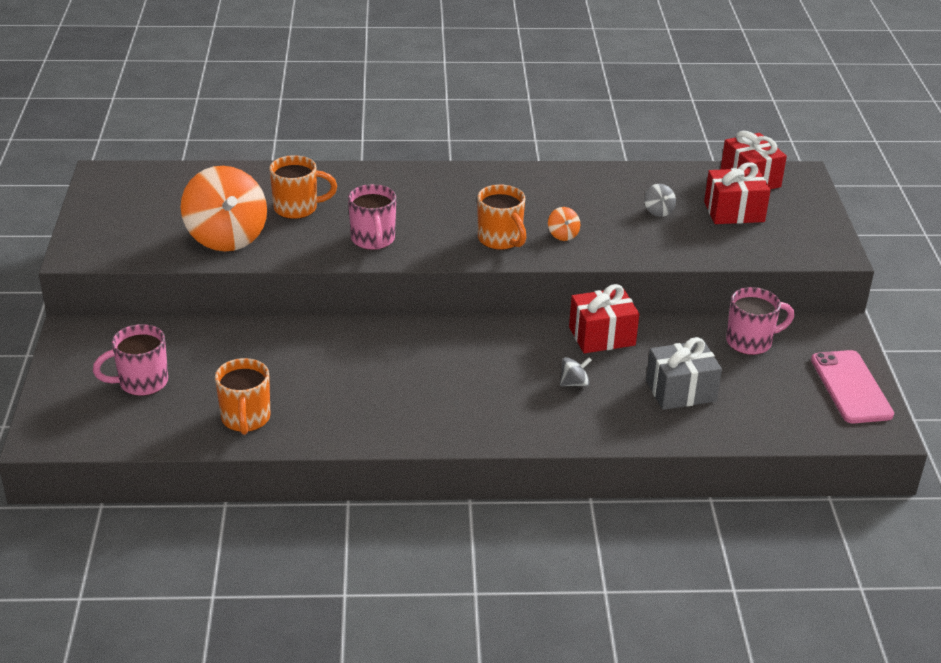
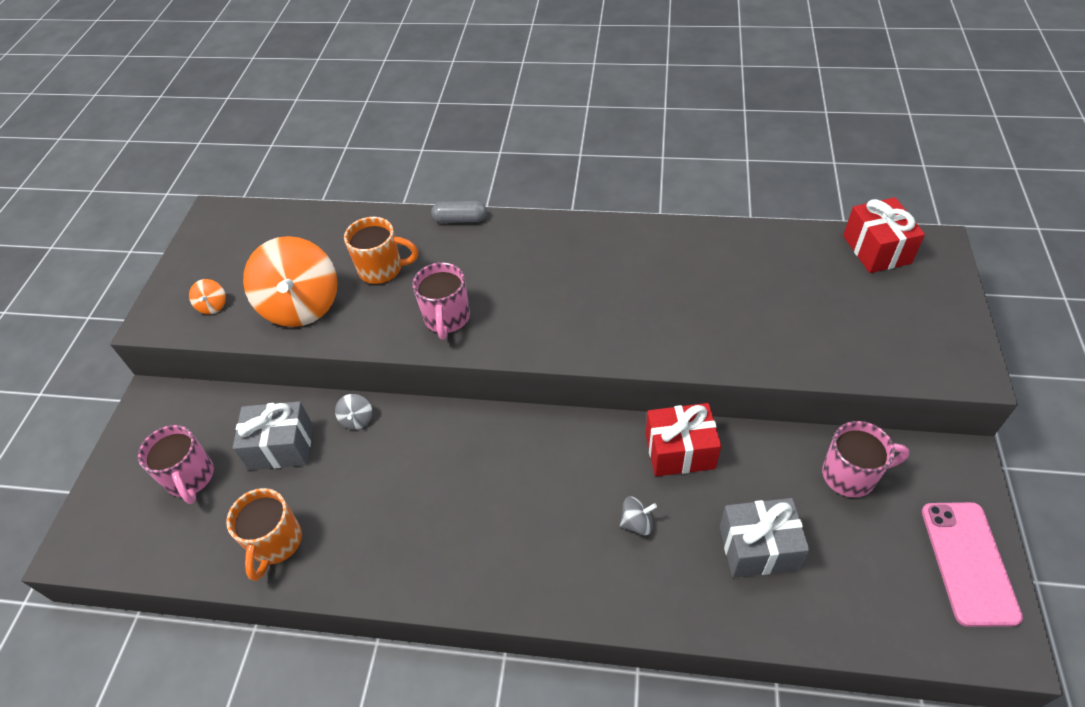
camera: 15 degrees right, 15 degrees up
pink mug [93,324,168,396] -> pink mug turned 105 degrees counterclockwise [138,425,214,504]
orange mug [477,185,526,250] -> none
orange spinning top [548,207,580,241] -> orange spinning top moved to [189,279,226,314]
grey spinning top [644,184,676,217] -> grey spinning top moved to [335,394,372,430]
red gift [704,162,771,224] -> none
none -> grey gift [233,401,313,470]
none -> grey capsule [431,201,487,223]

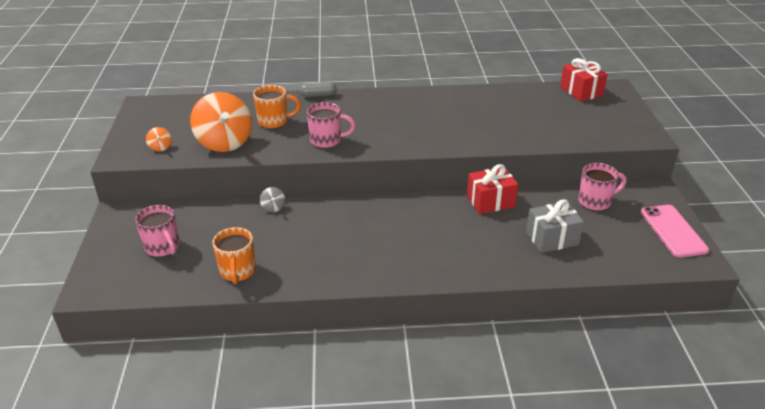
camera: 15 degrees left, 15 degrees down
grey gift [233,401,313,470] -> none
pink mug [412,262,470,340] -> pink mug turned 75 degrees counterclockwise [307,102,356,148]
grey spinning top [620,497,657,535] -> none

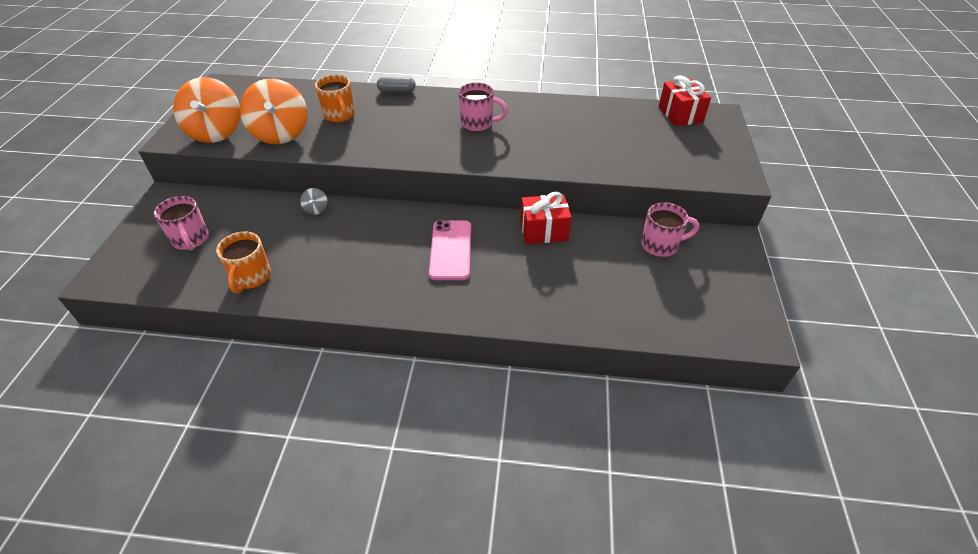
camera: 10 degrees right, 10 degrees up
orange spinning top [146,127,172,152] -> orange spinning top [173,77,240,143], size x2.46
orange mug [253,85,301,129] -> orange mug turned 60 degrees clockwise [315,75,355,123]
pink mug [307,102,356,148] -> pink mug moved to [458,83,508,132]
grey gift [526,199,584,253] -> none
pink phone [641,205,709,258] -> pink phone moved to [429,220,471,280]

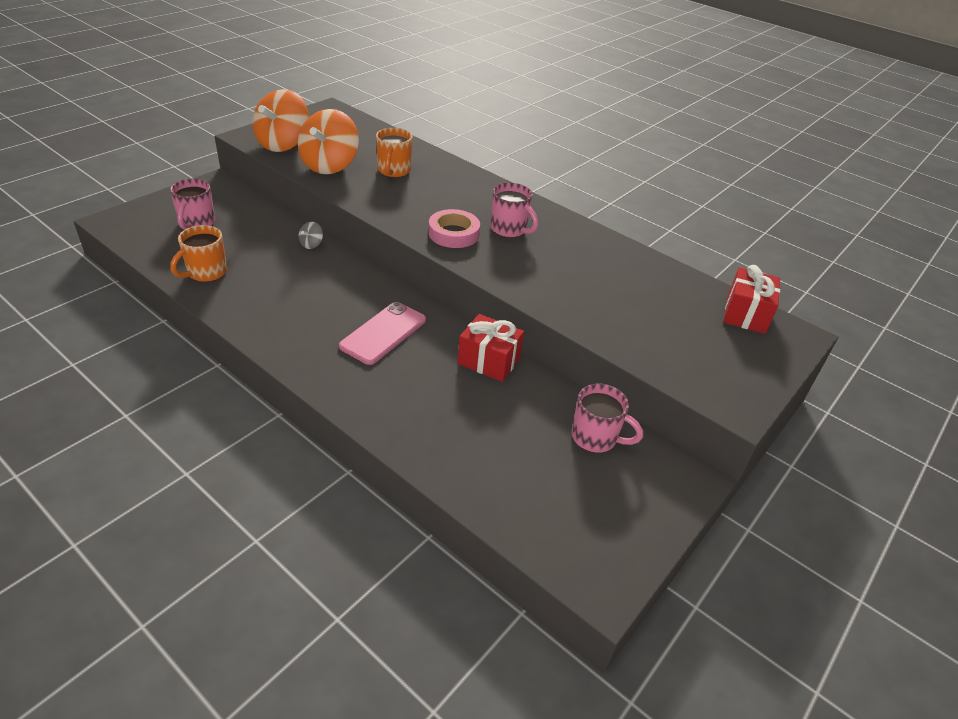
camera: 30 degrees right, 5 degrees down
grey capsule [377,77,416,92] -> none
none -> pink tape [428,209,480,248]

